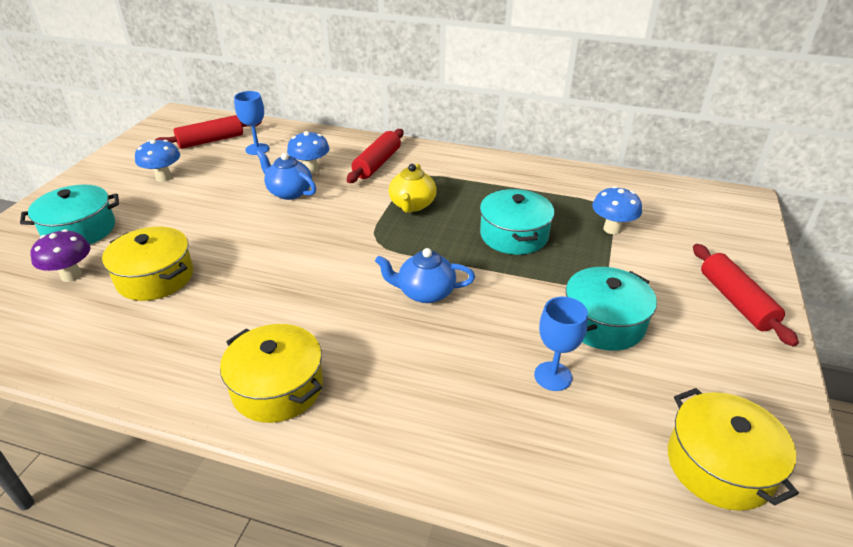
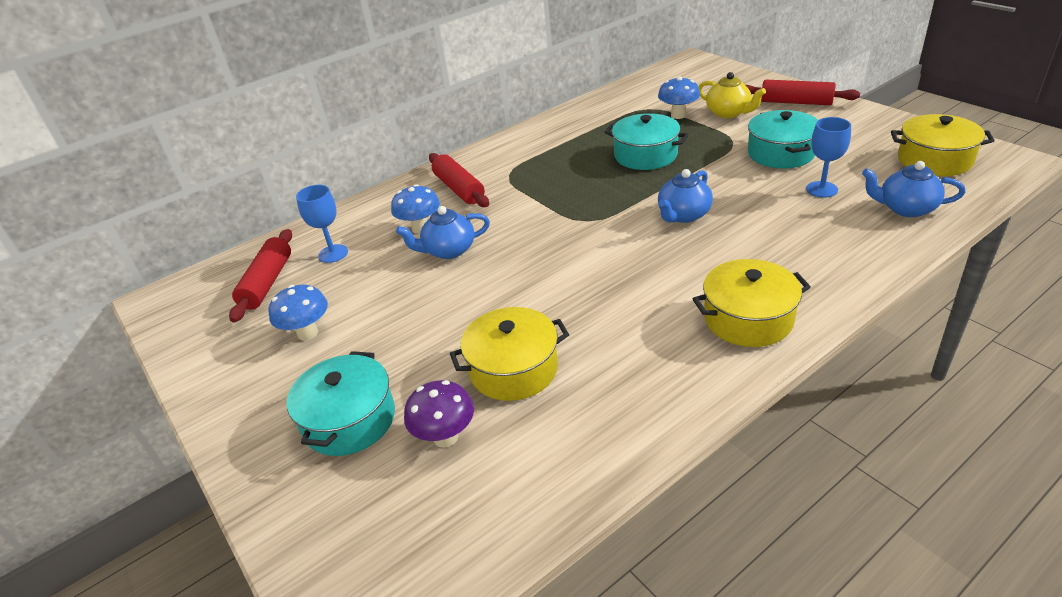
camera: 50 degrees left, 0 degrees up
yellow teapot [389,164,437,213] -> yellow teapot moved to [699,72,766,118]
none -> blue teapot [862,161,966,217]

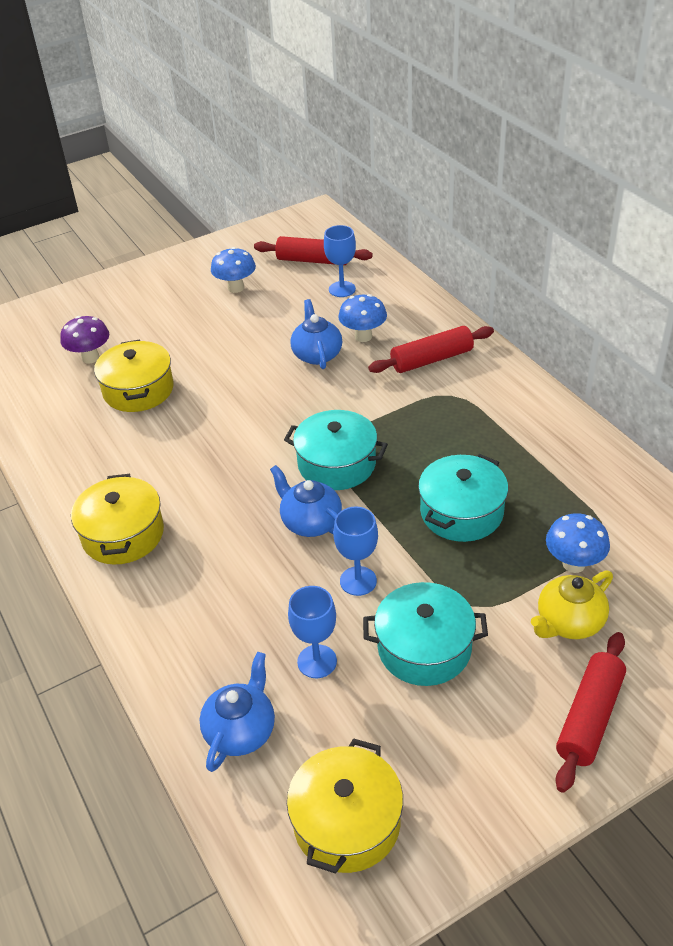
camera: 95 degrees right, 5 degrees up
turquoise pot [287,351,395,456] -> turquoise pot moved to [284,410,388,490]
none -> blue goblet [333,507,378,596]

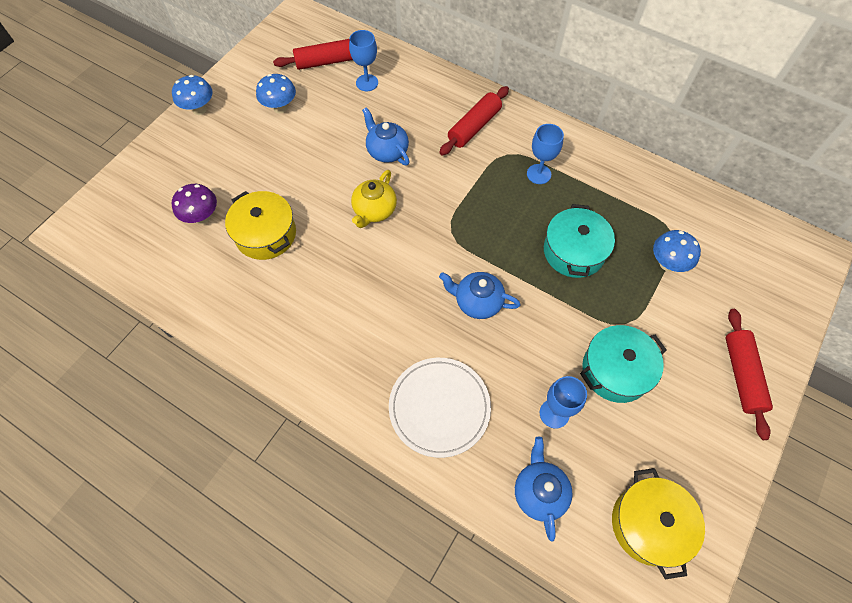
camera: 30 degrees left, 20 degrees up
yellow pot [71,474,164,565] -> none
turquoise pot [284,410,388,490] -> none
blue goblet [333,507,378,596] -> blue goblet moved to [527,124,564,184]
blue mushroom [339,294,387,342] -> blue mushroom moved to [172,75,213,115]
yellow teapot [531,571,613,639] -> yellow teapot moved to [351,170,397,228]
none -> white plate [389,358,491,458]

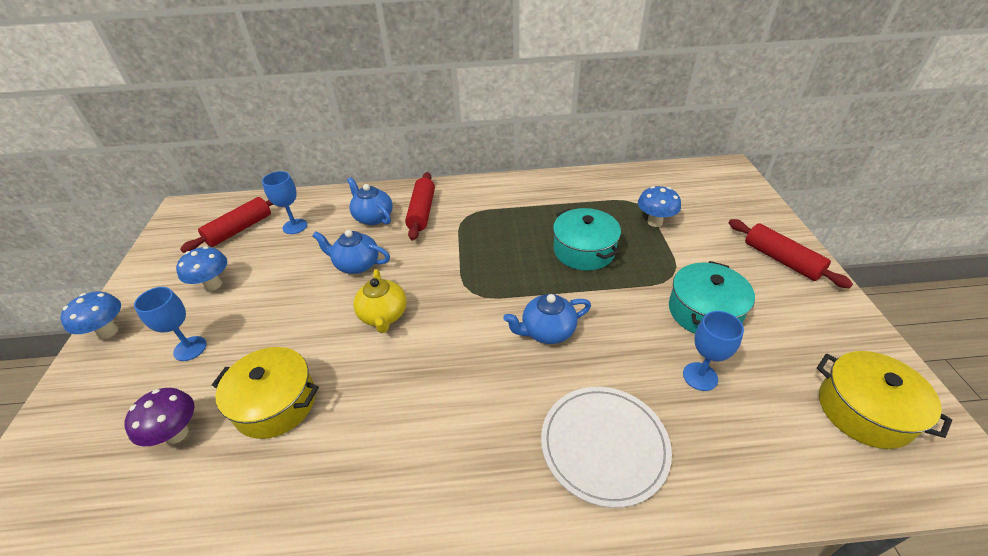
camera: 35 degrees left, 20 degrees down
blue teapot [515,437,573,542] -> blue teapot moved to [347,177,393,225]
blue goblet [527,124,564,184] -> blue goblet moved to [134,287,207,361]

